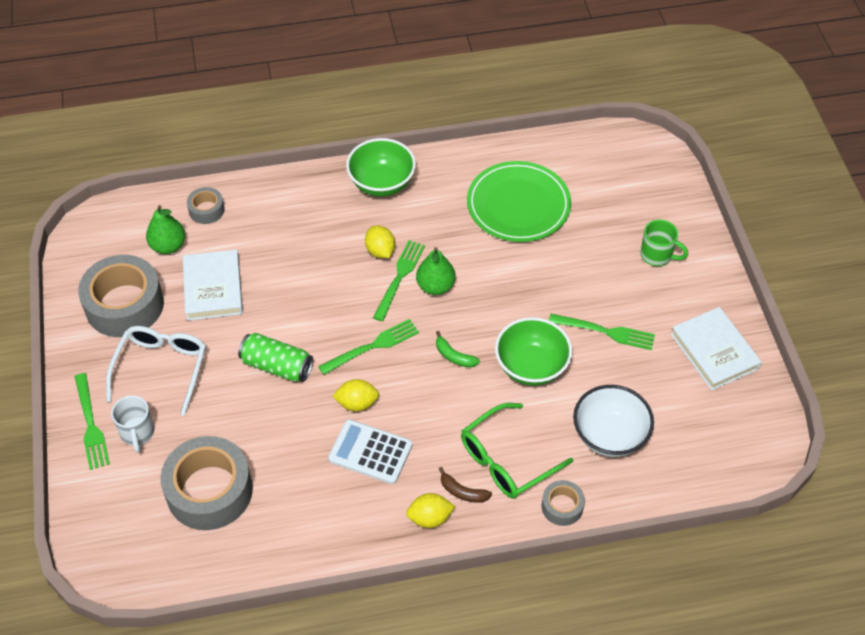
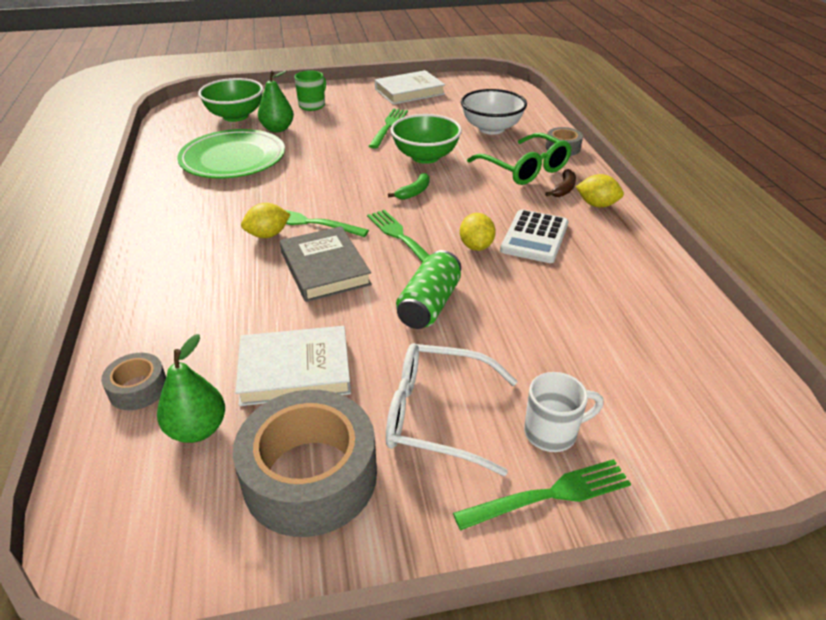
camera: 90 degrees left, 15 degrees down
grey tape [160,436,253,530] -> none
green bowl [346,138,416,197] -> green bowl moved to [198,78,263,122]
yellow lemon [406,493,455,528] -> yellow lemon turned 60 degrees counterclockwise [576,174,624,207]
green pear [416,247,456,295] -> green pear moved to [258,70,294,132]
none -> grey book [280,226,372,302]

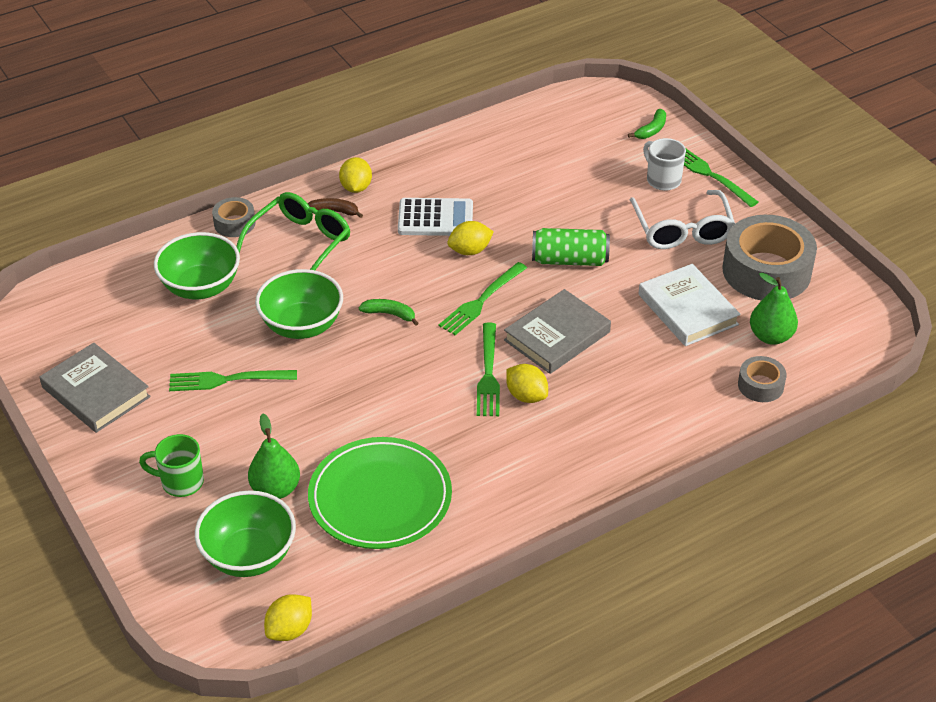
camera: 110 degrees left, 5 degrees up
white book [375,70,445,105] -> grey book [40,343,151,433]
white bowl [461,89,527,135] -> green bowl [154,232,240,299]
none -> yellow lemon [264,594,312,641]
none -> green banana [628,109,666,139]

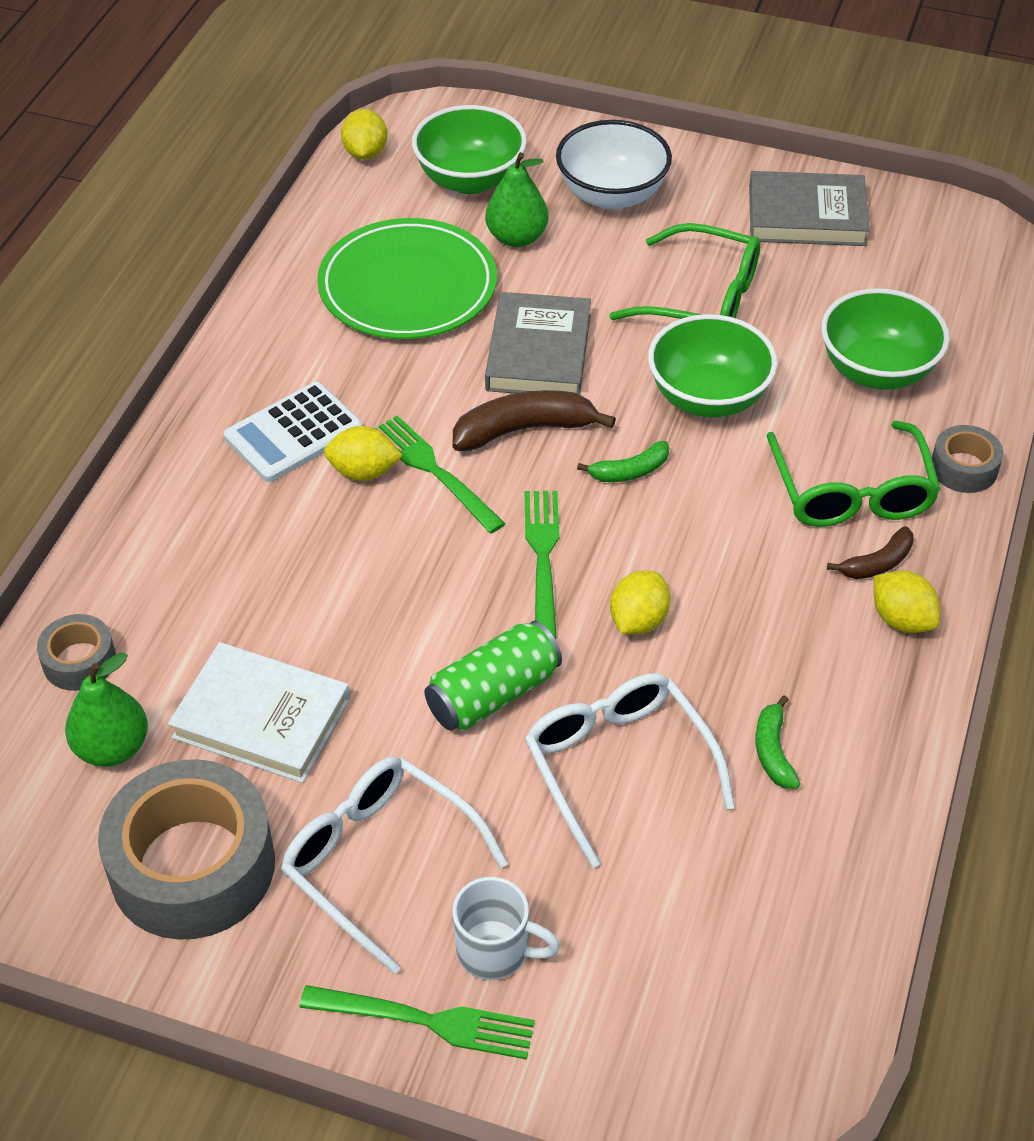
camera: 140 degrees right, 5 degrees up
green mug [139,434,204,497] -> white bowl [556,120,672,210]
green fork [169,370,297,391] -> green glasses [609,223,760,320]
white calculator [398,198,473,236] -> white calculator moved to [224,382,362,482]
grey book [504,289,611,374] -> grey book moved to [485,292,591,395]
green banana [628,109,666,139] -> green banana moved to [755,695,800,789]
none -> brown banana [453,390,616,451]
none -> white glasses [525,673,735,868]

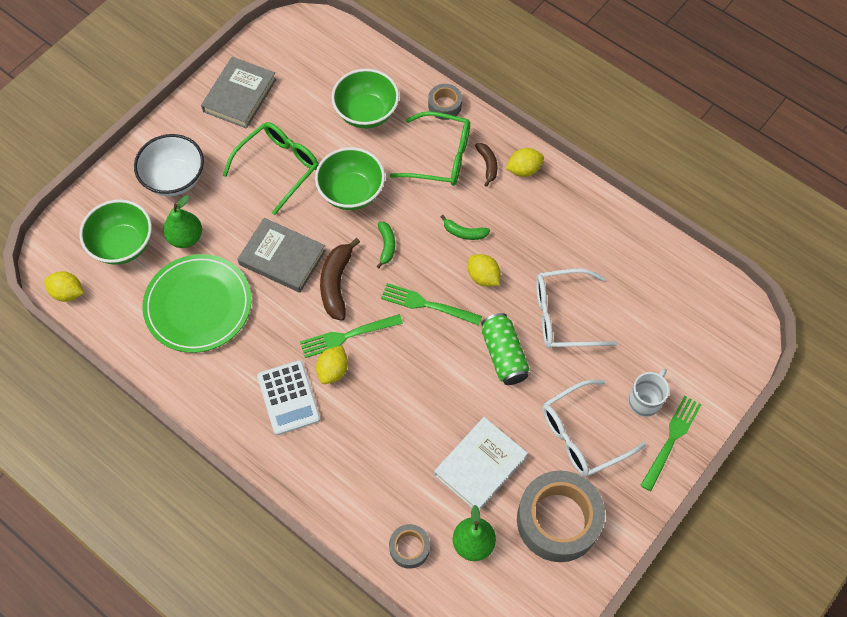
camera: 70 degrees left, 15 degrees up
green banana [755,695,800,789] -> green banana moved to [441,215,490,240]

